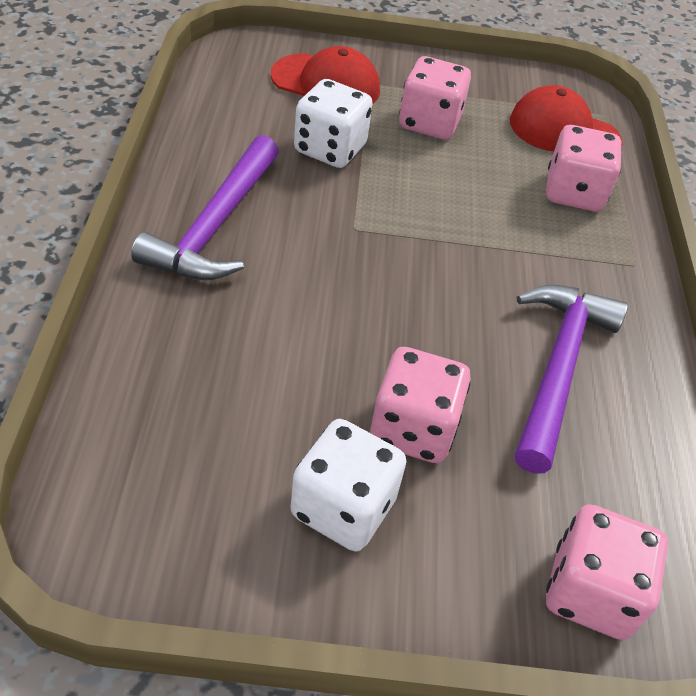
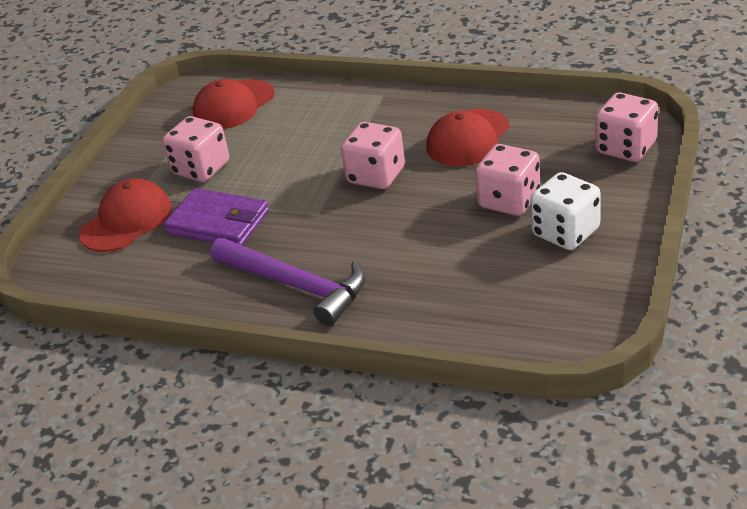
camera: 65 degrees left, 10 degrees down
white dice [294,79,373,168] -> purple wallet [164,188,269,246]
purple hammer [515,285,628,473] -> red cap [426,109,510,166]
pink dice [546,125,622,212] -> pink dice moved to [341,122,405,189]

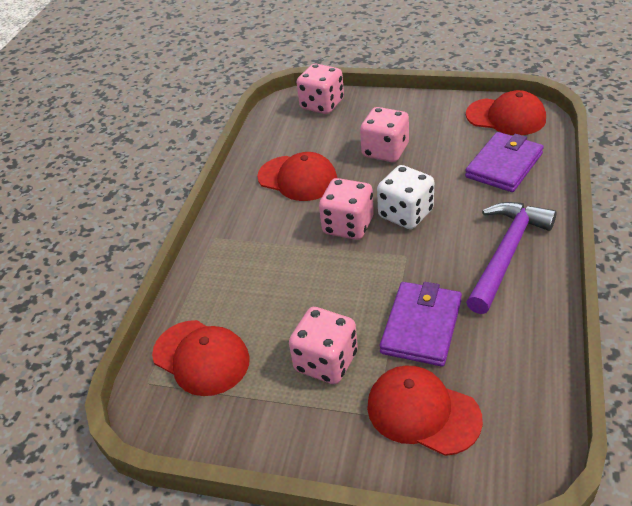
camera: 95 degrees left, 5 degrees up
white dice [530,172,601,250] -> white dice moved to [377,165,434,229]
none -> purple wallet [465,132,544,192]
none -> red cap [466,90,546,135]

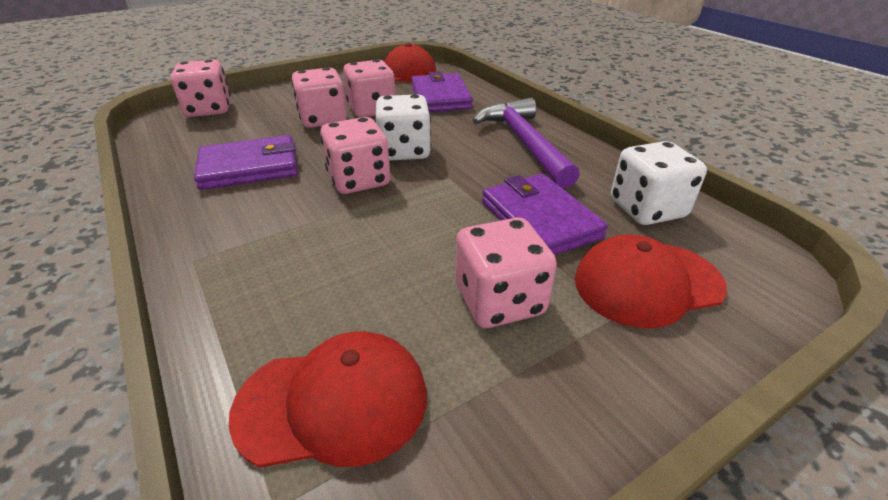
camera: 50 degrees left, 5 degrees down
red cap [257,152,337,201] -> purple wallet [194,135,298,190]
none -> pink dice [343,60,396,117]
none -> white dice [611,141,707,225]

